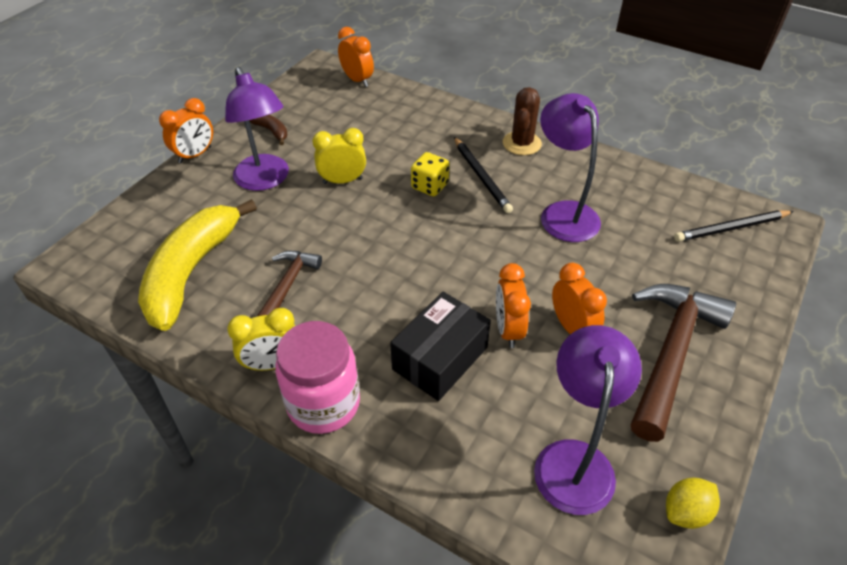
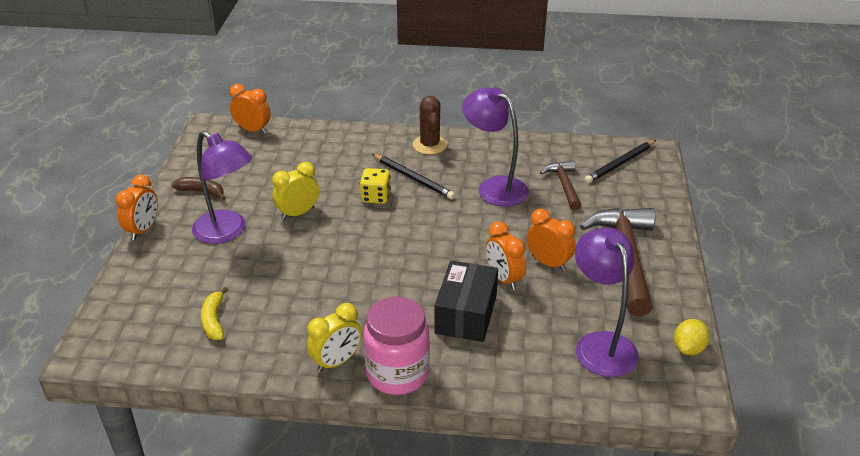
camera: 25 degrees left, 10 degrees down
yellow banana [138,199,257,331] -> yellow banana [201,287,228,340], size x0.44
brown hammer [257,251,322,316] -> brown hammer moved to [540,160,581,210]

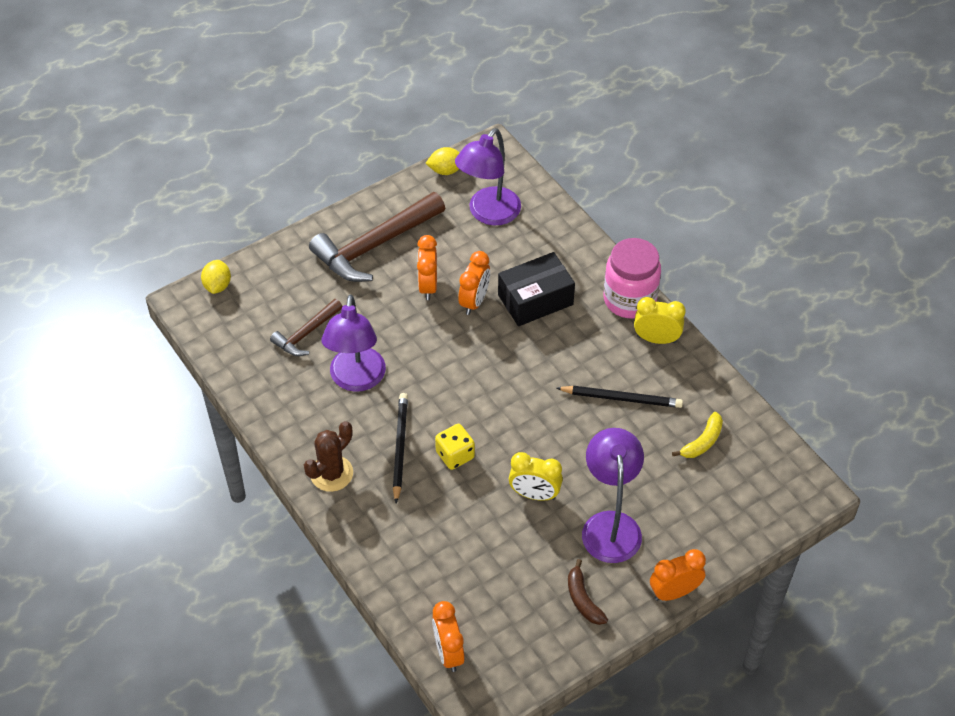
camera: 130 degrees left, 15 degrees up
black pencil [584,140,656,183] -> black pencil moved to [557,386,683,408]
none -> yellow lemon [201,260,231,294]

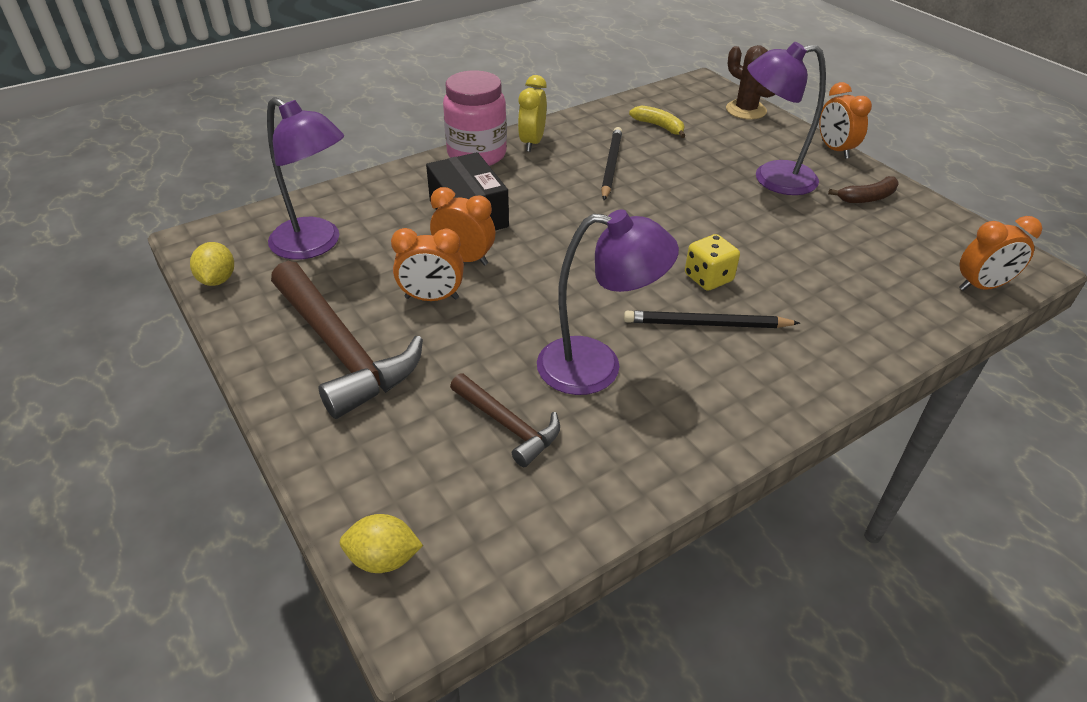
camera: 90 degrees left, 10 degrees down
brown cactus [304,421,353,492] -> brown cactus moved to [726,45,776,120]
yellow clock [509,452,563,501] -> none

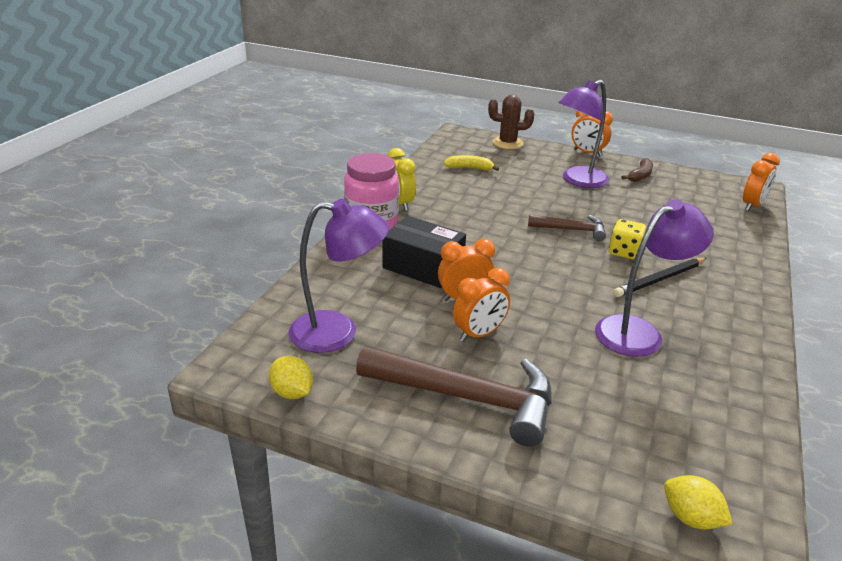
camera: 35 degrees left, 10 degrees down
yellow lemon [340,514,423,573] -> yellow lemon turned 75 degrees clockwise [664,475,733,529]
brown hammer [450,373,560,467] -> brown hammer moved to [528,214,606,241]
black pencil [601,127,622,200] -> none

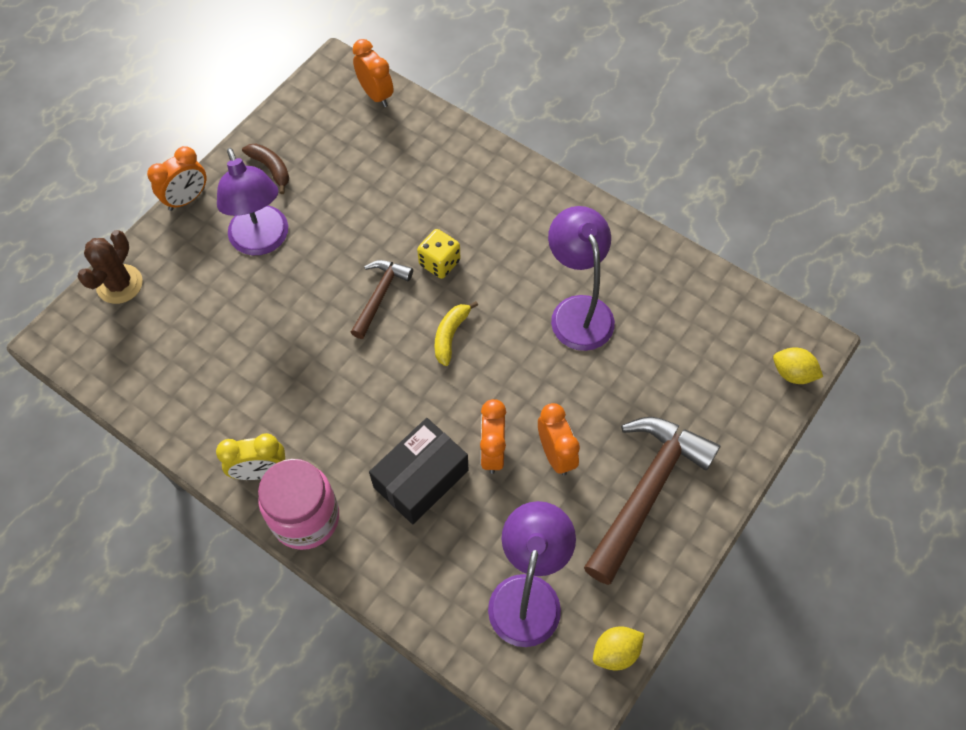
camera: 75 degrees left, 30 degrees up
yellow banana [444,155,500,171] -> yellow banana moved to [435,301,478,366]
black pencil [613,258,707,297] -> none
yellow lemon [664,475,733,529] -> yellow lemon turned 60 degrees clockwise [773,347,823,384]

